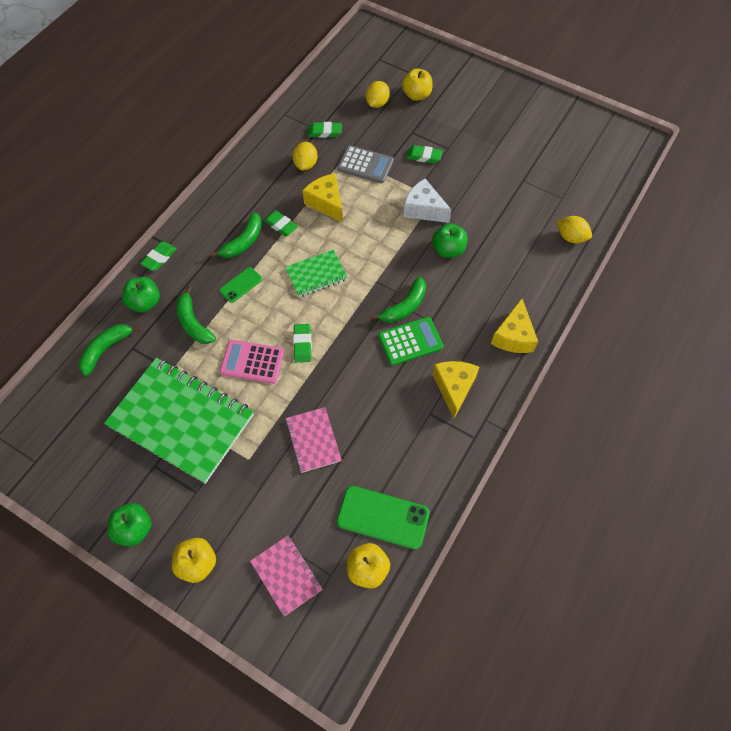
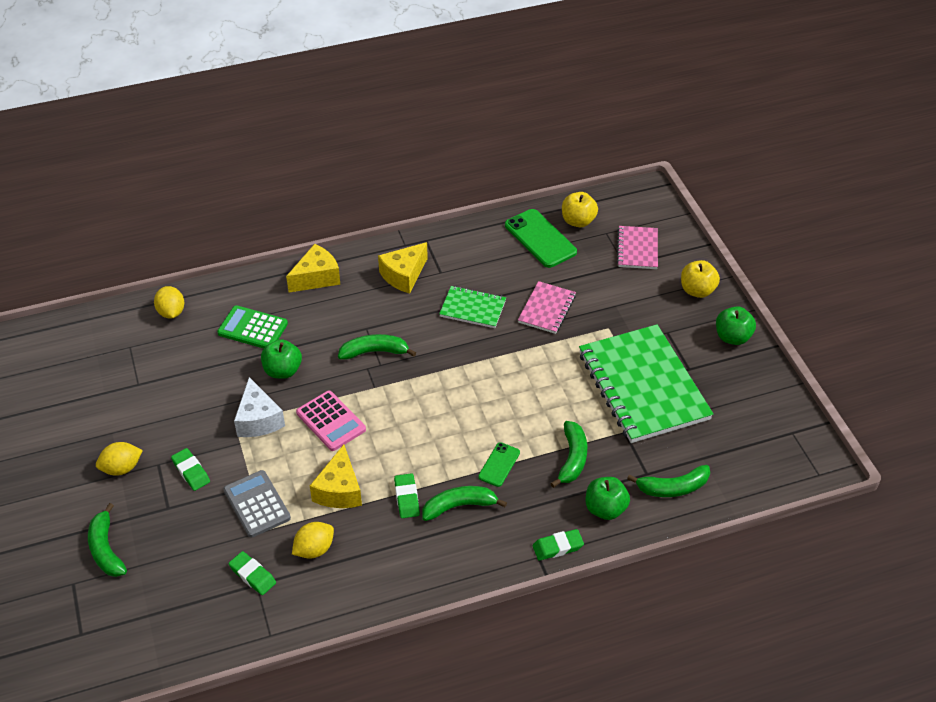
camera: 140 degrees left, 15 degrees down
green phone [219,267,262,303] -> green phone turned 60 degrees counterclockwise [478,442,520,487]
pink calculator [220,340,284,384] -> pink calculator moved to [296,390,366,451]
green notebook [285,250,348,297] -> green notebook moved to [439,286,506,328]
green eraser [293,324,312,363] -> none
yellow lemon [366,81,390,108] -> yellow lemon moved to [96,442,143,476]
green calculator [378,317,443,366] -> green calculator moved to [217,305,288,349]
yellow apple [402,68,433,101] -> green banana [88,503,127,577]

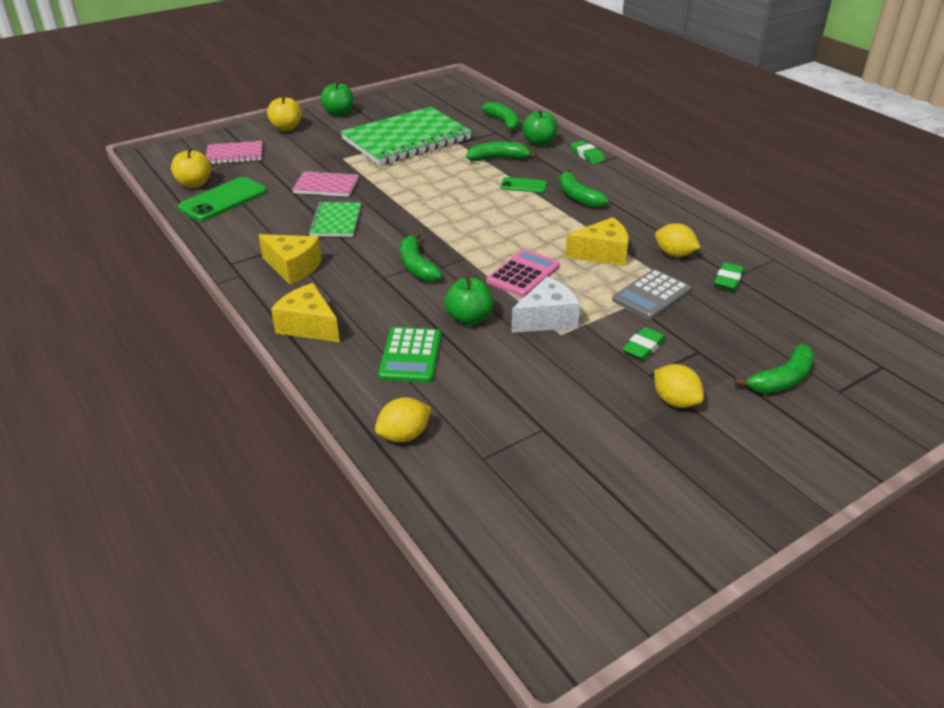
camera: 105 degrees left, 10 degrees down
green eraser [394,473,420,518] -> none

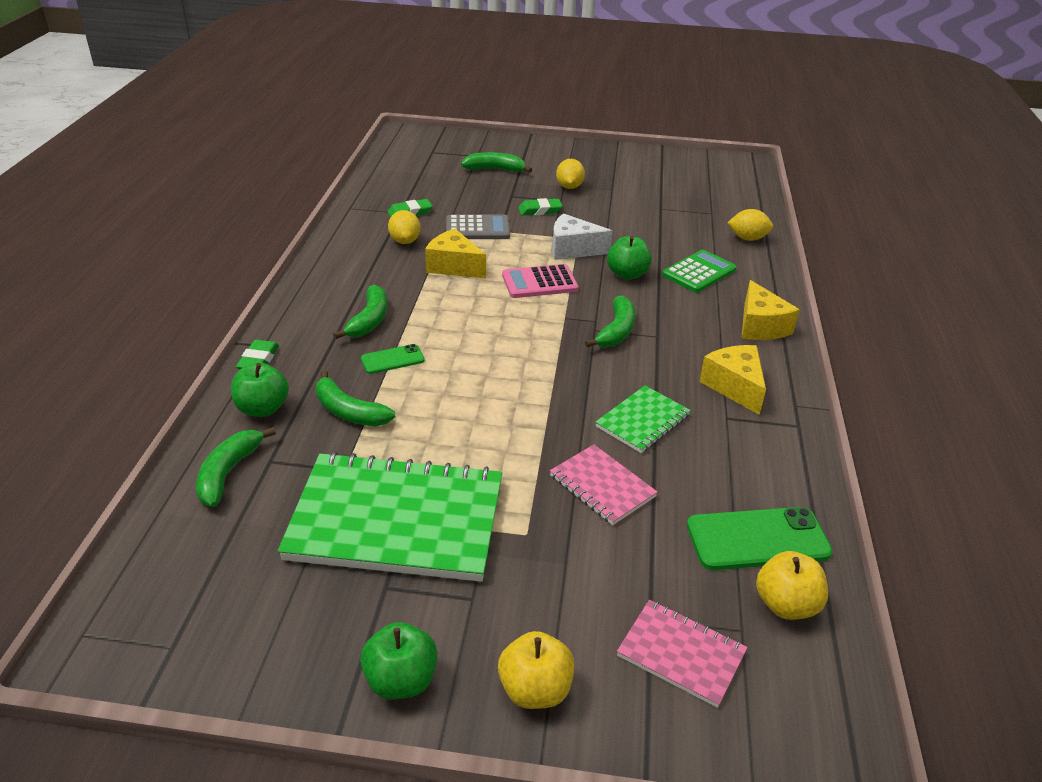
camera: 140 degrees left, 0 degrees up
green phone [500,177,547,193] -> green phone turned 75 degrees counterclockwise [361,344,425,374]

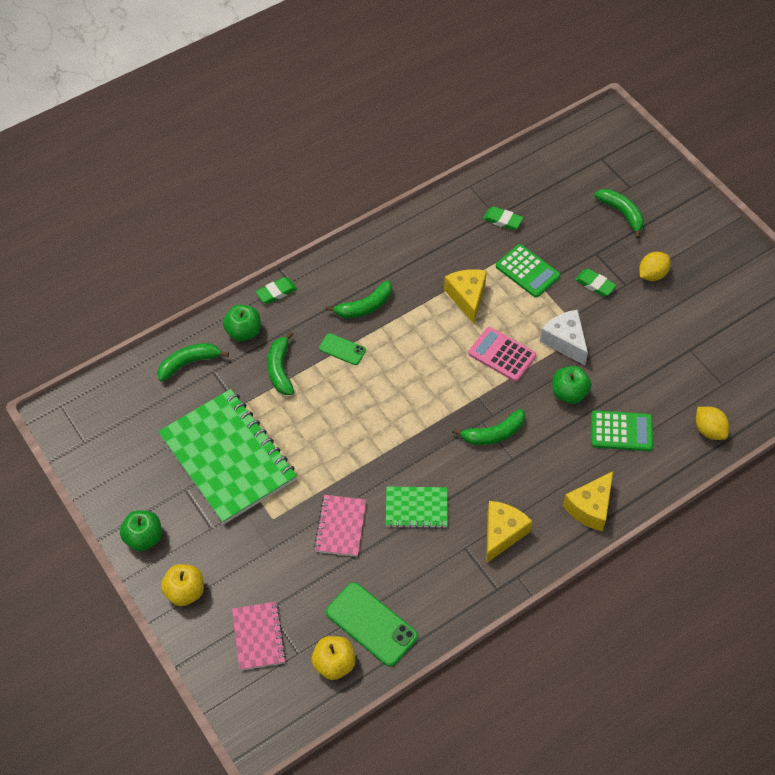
camera: 50 degrees right, 20 degrees up
yellow lemon [388,210,421,244] -> none
grey calculator [446,215,510,239] -> green calculator [496,244,560,298]

